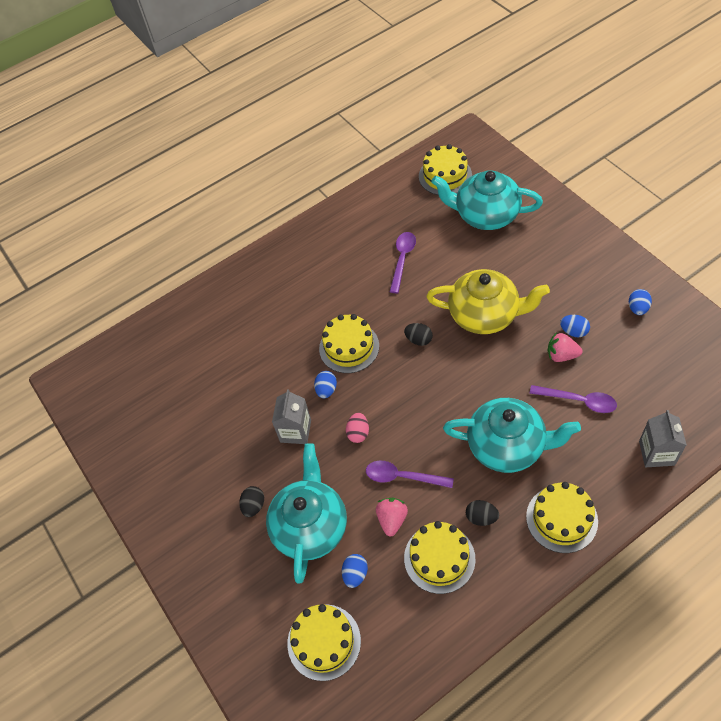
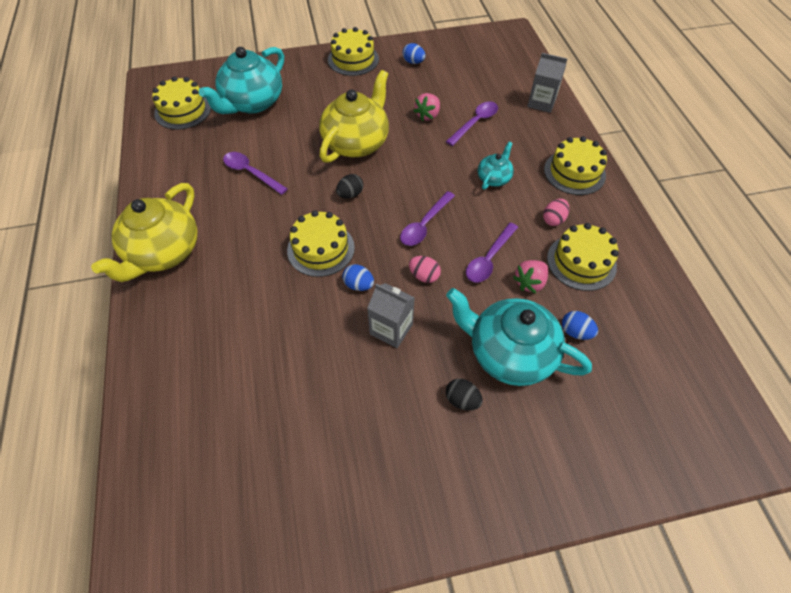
camera: 75 degrees left, 0 degrees up
yellow cake [287,604,361,681] -> yellow cake moved to [328,27,379,76]
pink strawberry [376,498,408,537] -> pink strawberry turned 75 degrees counterclockwise [513,260,548,294]
turquoise teapot [443,398,581,473] -> turquoise teapot [478,141,514,190], size x0.50
black egg [466,500,499,526] -> pink egg [543,199,569,226]
blue egg [560,315,590,337] -> none
none -> yellow teapot [91,183,197,282]
none -> purple spoon [400,191,455,246]

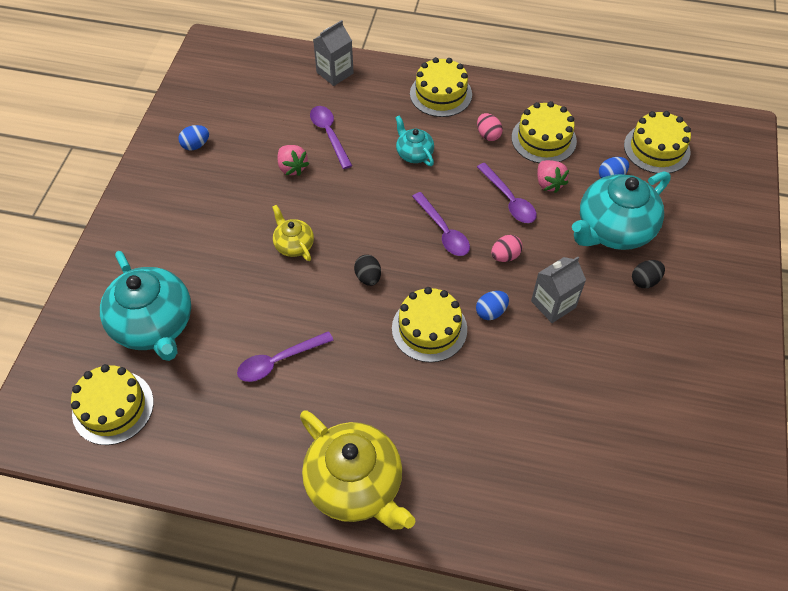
camera: 65 degrees left, 0 degrees up
yellow teapot [319,70,389,163] -> yellow teapot [272,205,314,261], size x0.50
yellow cake [328,27,379,76] -> yellow cake moved to [624,111,691,174]

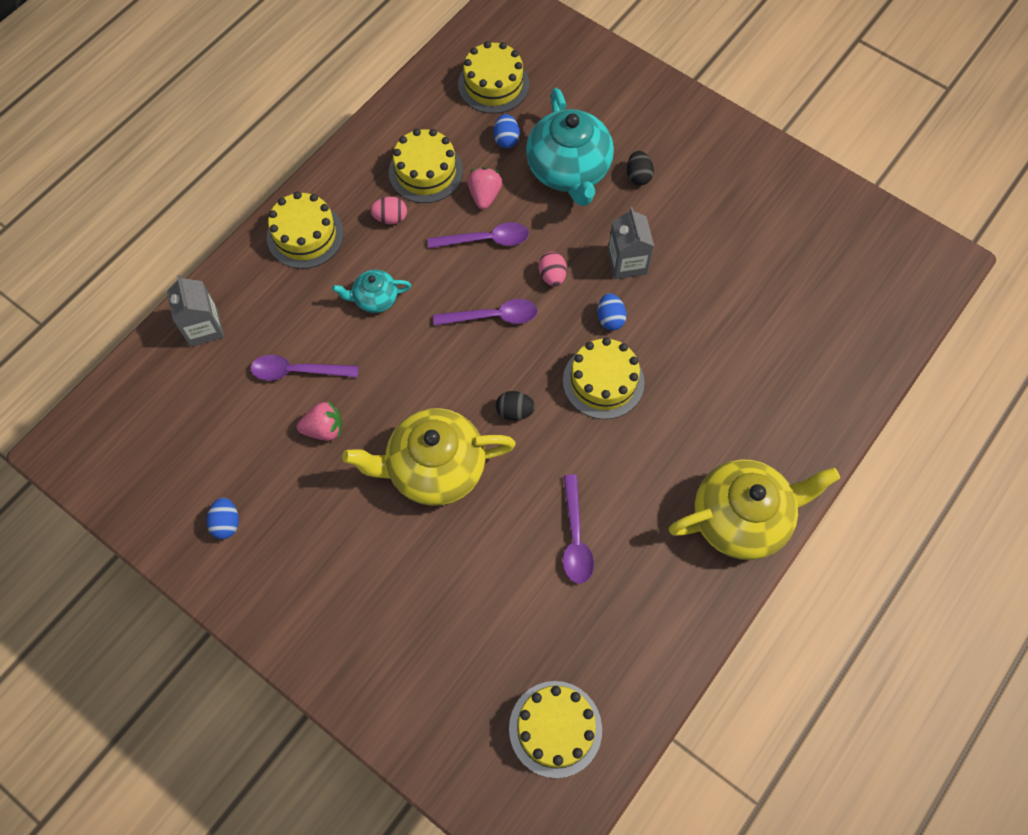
camera: 65 degrees left, 10 degrees up
turquoise teapot [100,251,191,361] -> none
yellow teapot [272,205,314,261] -> yellow teapot [342,408,516,506], size x2.01
pink strawberry [537,160,569,193] -> pink strawberry turned 90 degrees counterclockwise [467,167,502,209]

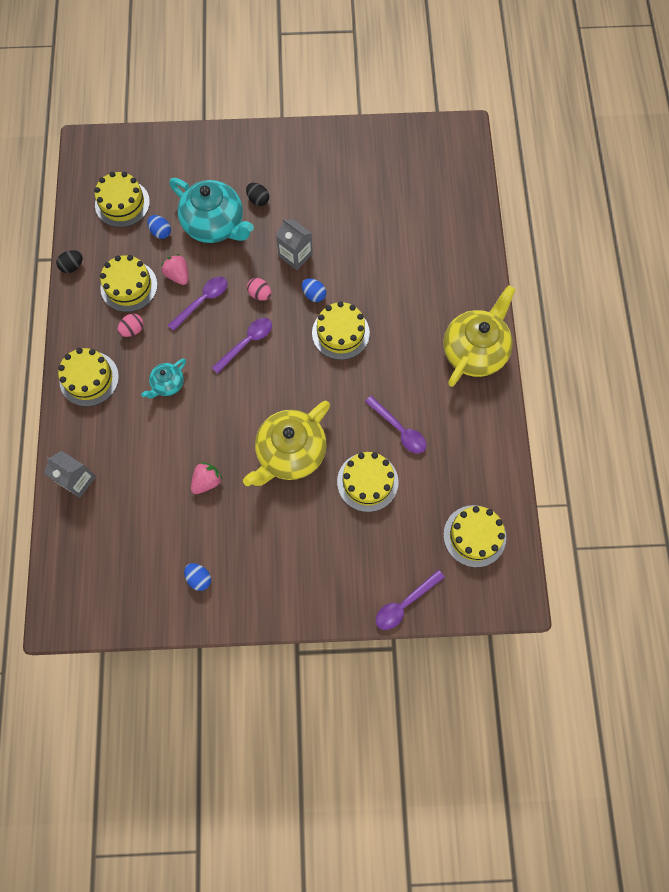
camera: 40 degrees left, 5 degrees up
purple spoon [250,355,358,381] -> purple spoon moved to [376,570,445,630]
black egg [496,391,535,421] -> black egg moved to [56,250,83,273]
none -> yellow cake [337,452,398,512]

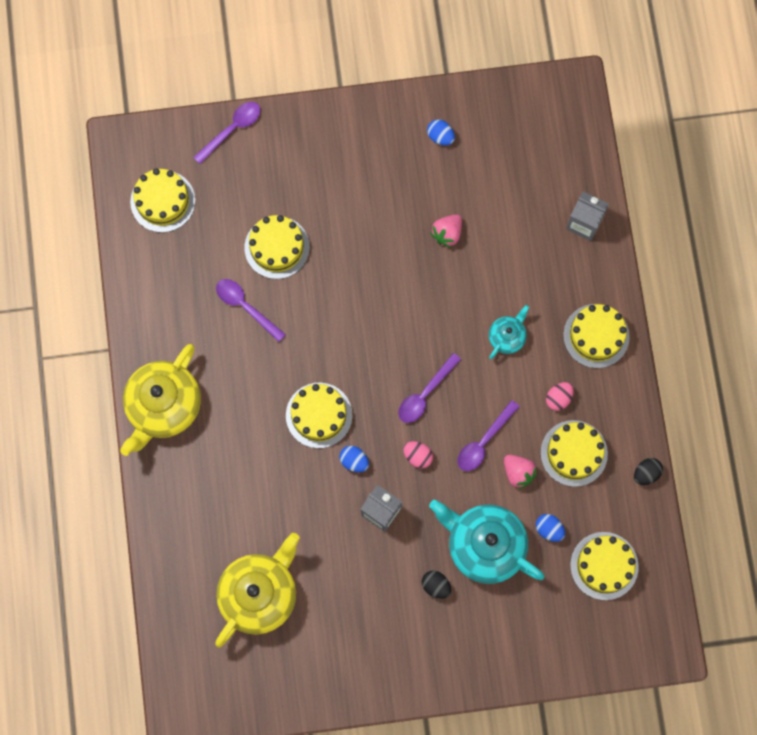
camera: 175 degrees right, 5 degrees up
yellow teapot [243,401,330,486] -> yellow teapot moved to [215,533,300,648]

